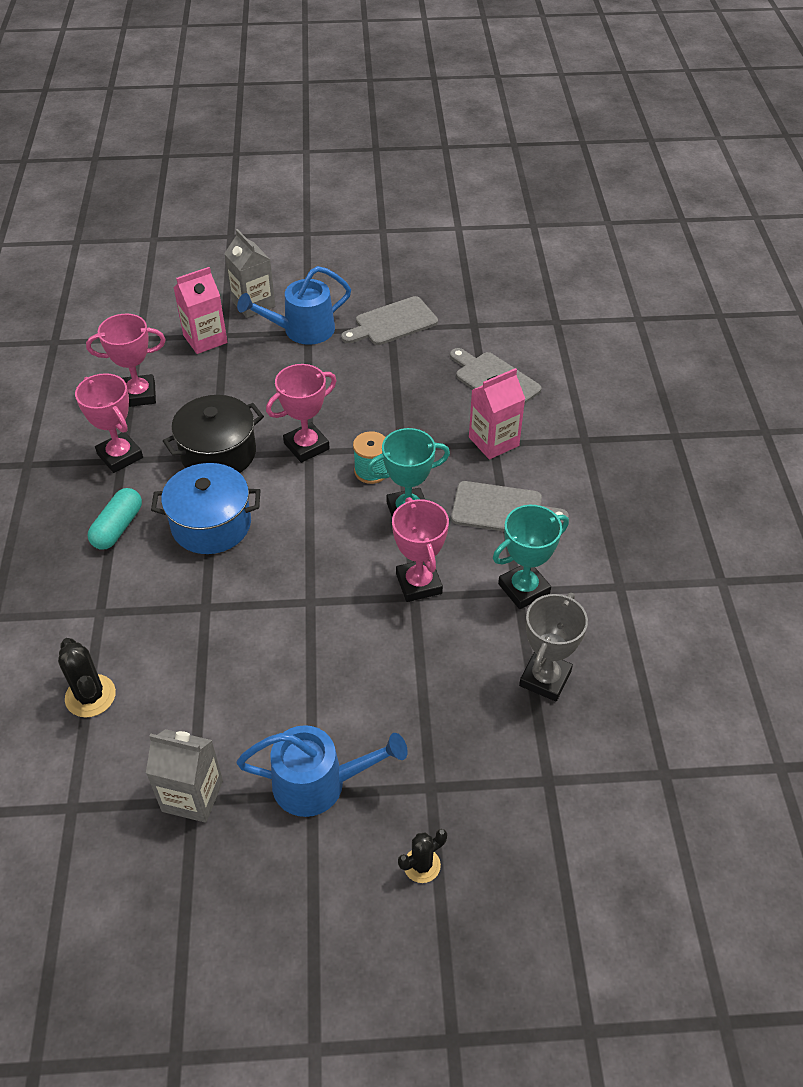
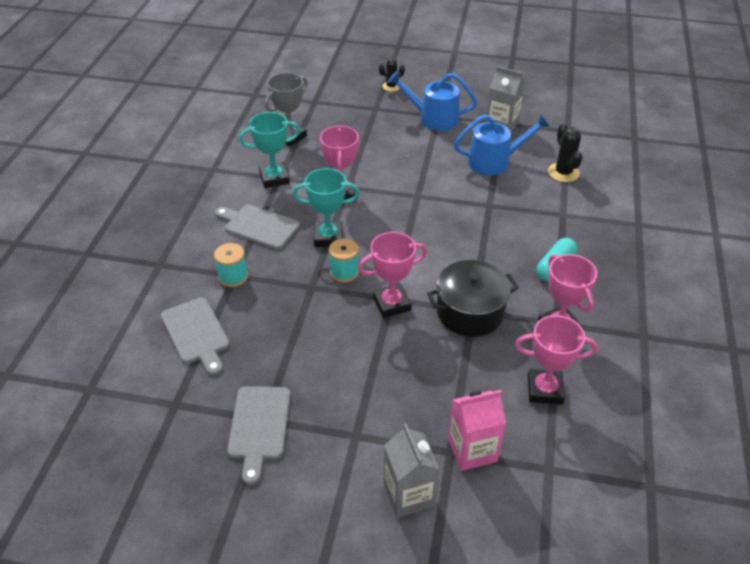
camera: 165 degrees left, 5 degrees down
blue pot [151,463,261,554] -> none
blue watering can [237,266,351,345] -> blue watering can moved to [454,114,550,175]
grey cutting board [341,296,438,345] -> grey cutting board turned 105 degrees clockwise [227,386,291,485]
pink carton [469,368,525,459] -> turquoise spool [214,243,248,287]

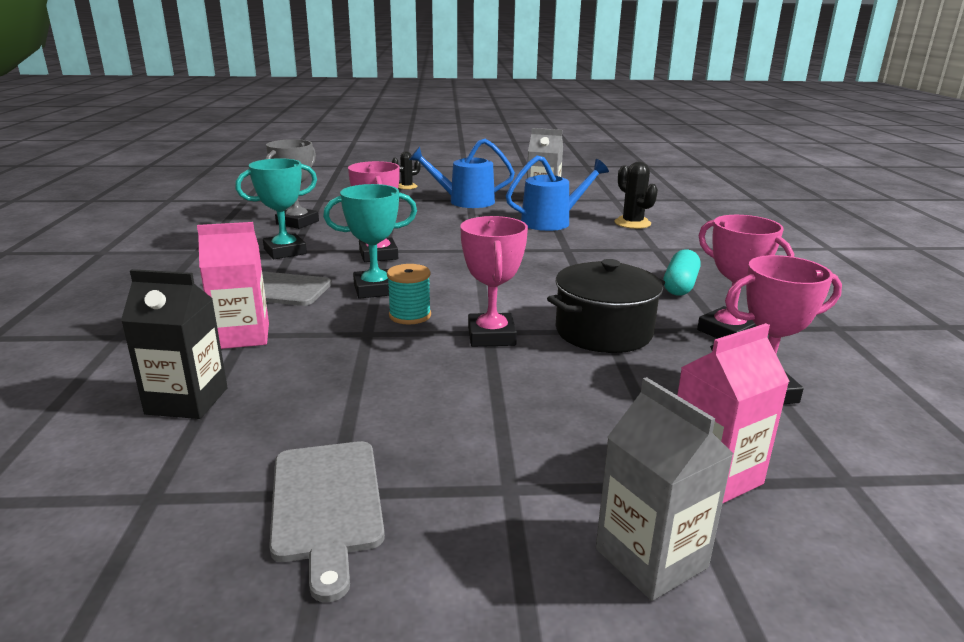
camera: 15 degrees left, 20 degrees down
grey cutting board [161,297,230,375] -> black carton [121,269,228,419]
turquoise spool [214,243,248,287] -> pink carton [197,222,269,349]
pink trophy [358,232,427,318] -> pink trophy turned 60 degrees counterclockwise [460,216,528,347]

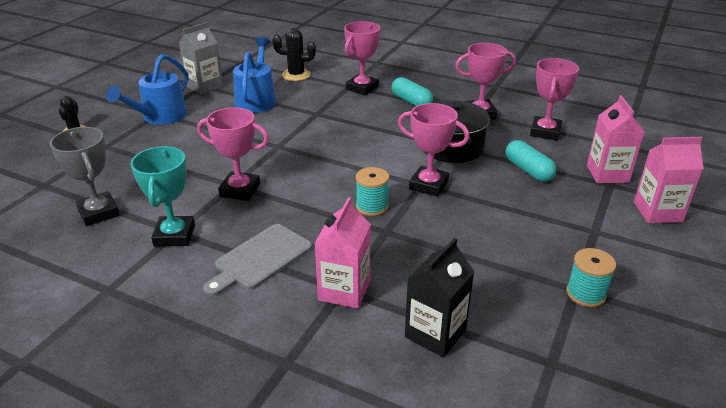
camera: 60 degrees left, 10 degrees up
grey cutting board [269,441,385,602] -> turquoise spool [566,248,616,307]
turquoise trophy [323,184,417,299] -> none
grey carton [596,377,733,601] -> pink carton [634,137,704,223]
none -> pink trophy [344,21,380,95]
none -> turquoise capsule [505,140,556,182]

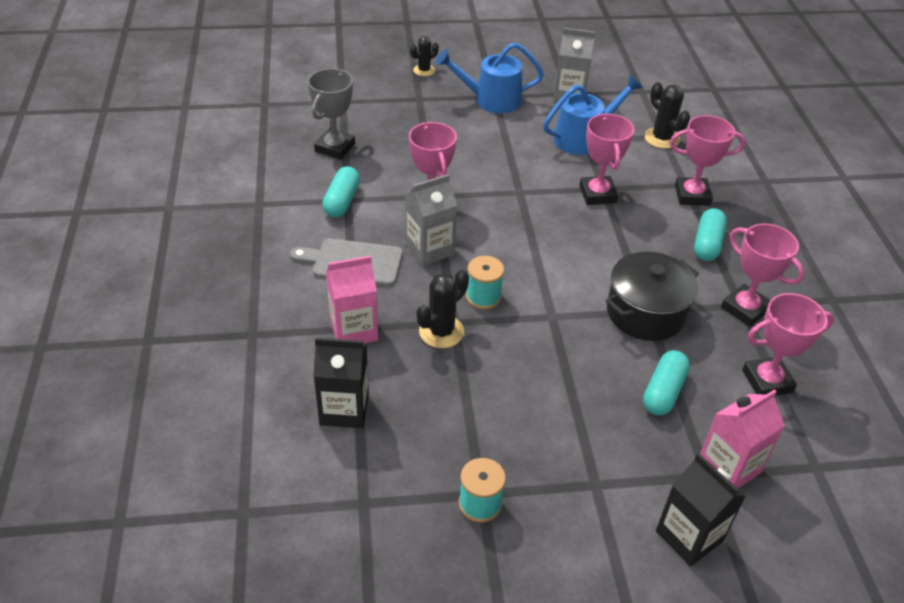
camera: 55 degrees right, 10 degrees up
turquoise trophy [130,146,195,246] -> turquoise capsule [322,166,360,217]
pink trophy [398,103,469,197] -> pink trophy moved to [579,114,634,205]
pink carton [634,137,704,223] -> black carton [656,453,746,566]
none -> grey carton [405,174,458,266]
none -> black cactus [417,270,469,348]

